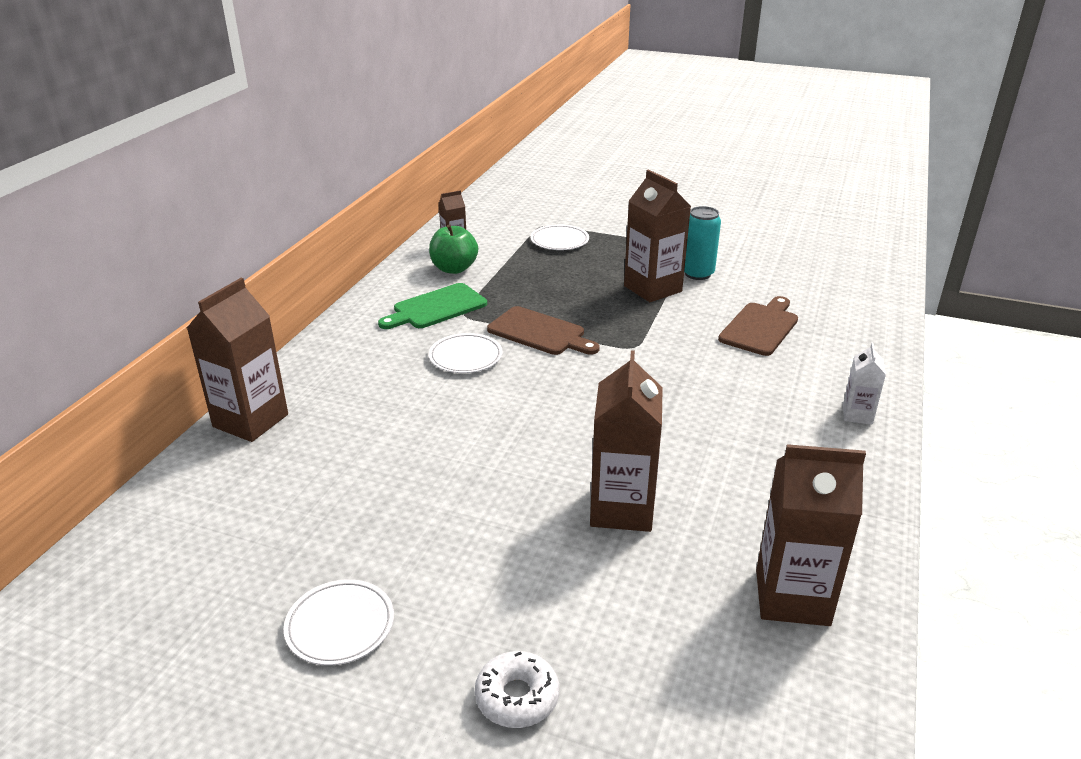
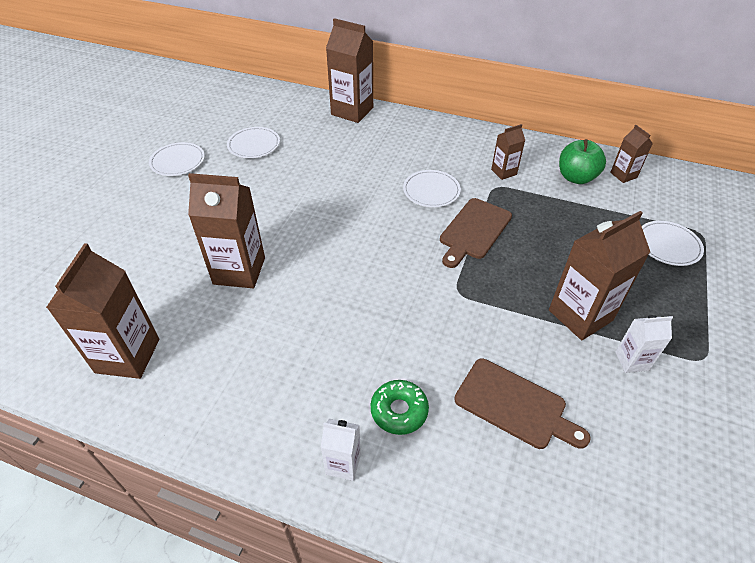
camera: 90 degrees right, 15 degrees up
green cutting board [378,283,487,329] -> brown carton [491,124,525,180]
white donut [475,651,559,728] -> none
turquoise can [684,206,721,280] -> white carton [615,315,673,373]
none -> white plate [227,127,280,158]
none -> green donut [371,380,429,435]

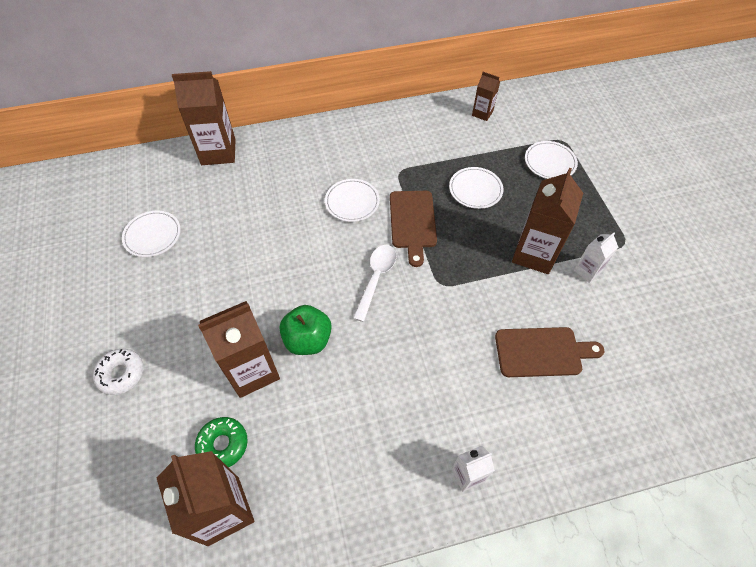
camera: 35 degrees left, 10 degrees up
white plate [149,142,205,176] -> white plate moved to [449,167,504,209]
green donut [371,380,429,435] -> green donut moved to [195,417,248,467]
brown carton [491,124,525,180] -> none
green apple [559,139,606,184] -> green apple moved to [280,305,332,355]
none -> white donut [93,349,144,395]
none -> white spoon [353,245,396,322]

